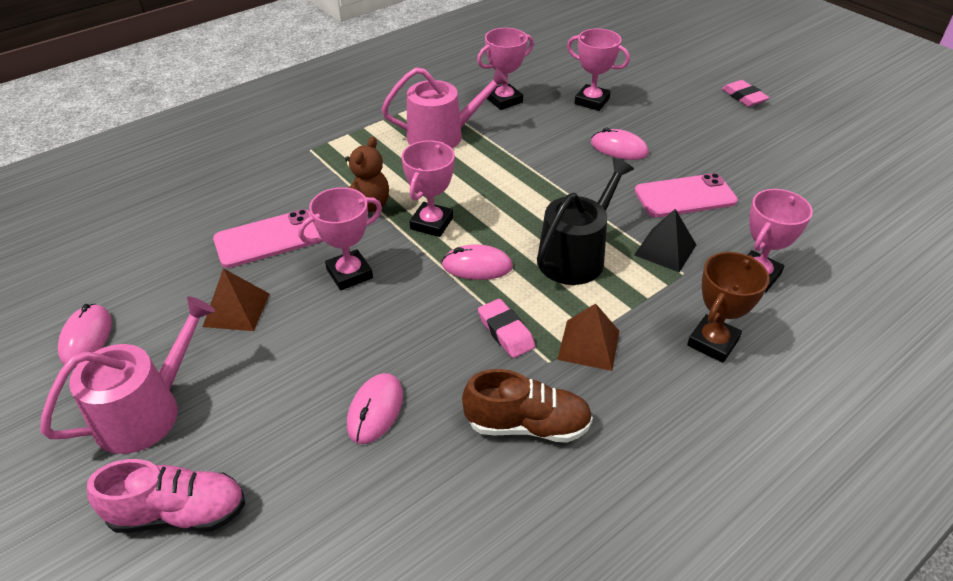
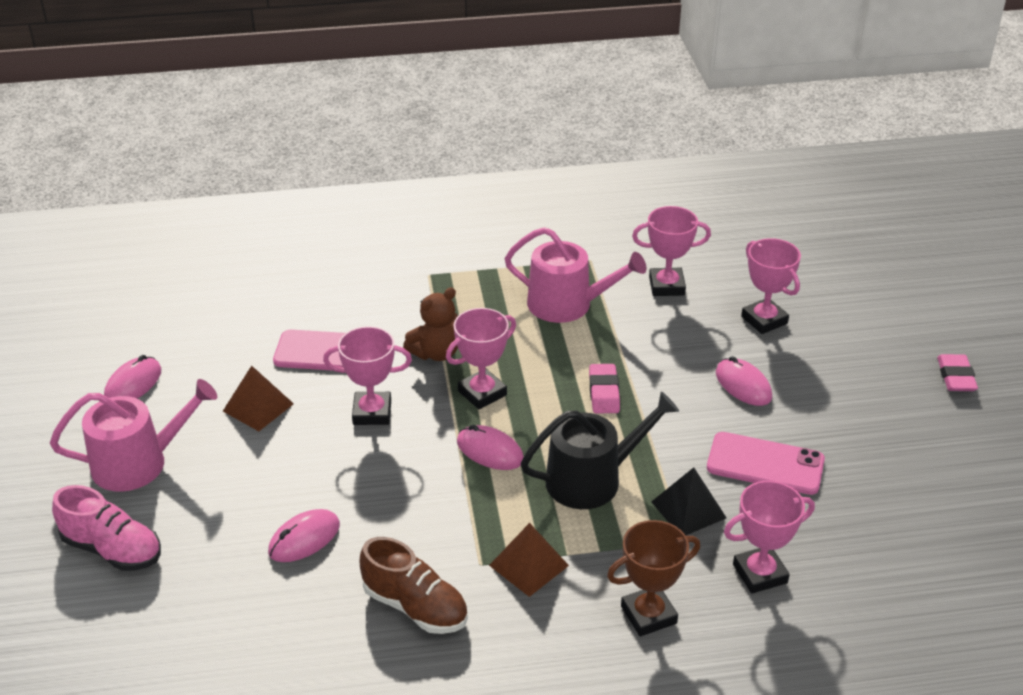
camera: 30 degrees right, 5 degrees down
pink eraser [478,299,535,358] -> pink eraser moved to [589,364,620,413]

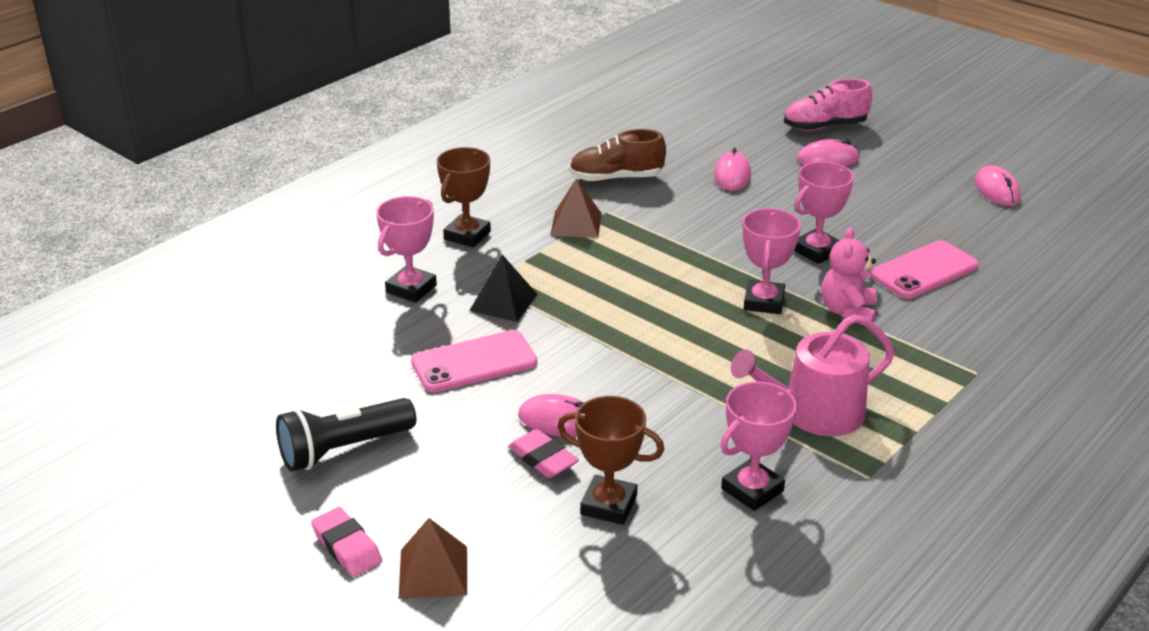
camera: 140 degrees right, 5 degrees down
pink watering can [50,379,217,492] -> none
brown pyramid [223,366,294,431] -> brown pyramid moved to [399,518,467,599]
brown teddy bear [403,287,458,361] -> pink teddy bear [822,227,877,323]
pink mouse [457,425,524,470] -> pink mouse moved to [797,139,860,166]
black watering can [521,391,679,509] -> none
pink eraser [589,364,620,413] -> pink eraser moved to [508,429,579,478]
pink trophy [741,238,801,334] -> brown trophy [557,396,664,525]
none -> black flashlight [276,398,416,471]

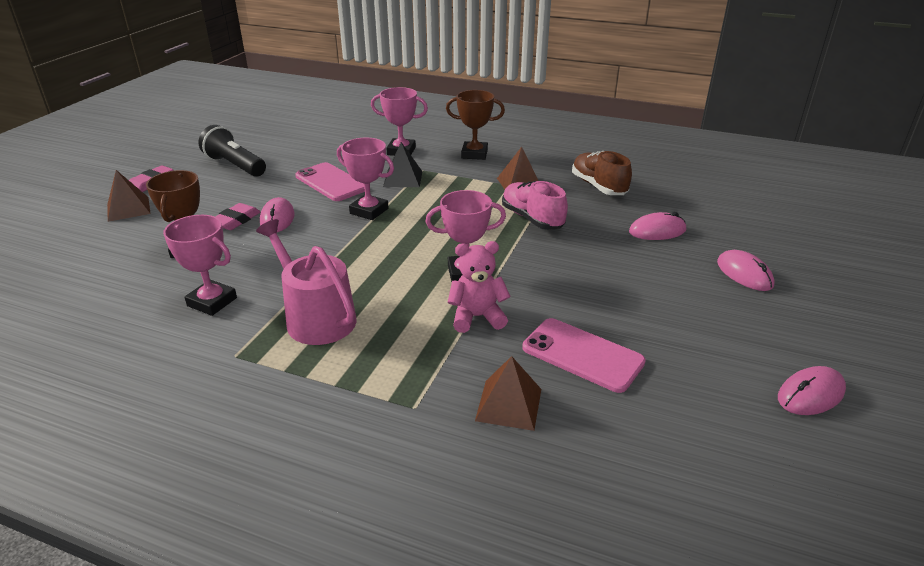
camera: 70 degrees right, 0 degrees up
pink shoe [784,79,872,131] -> pink shoe moved to [502,181,568,230]
pink trophy [794,161,854,264] -> pink trophy moved to [337,138,394,220]
none -> brown pyramid [475,356,541,431]

